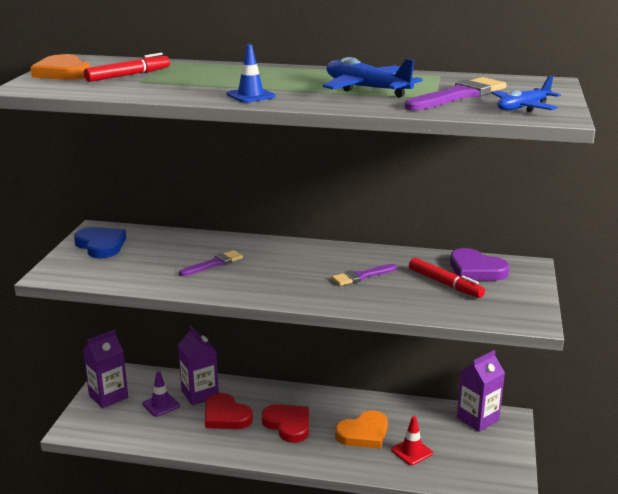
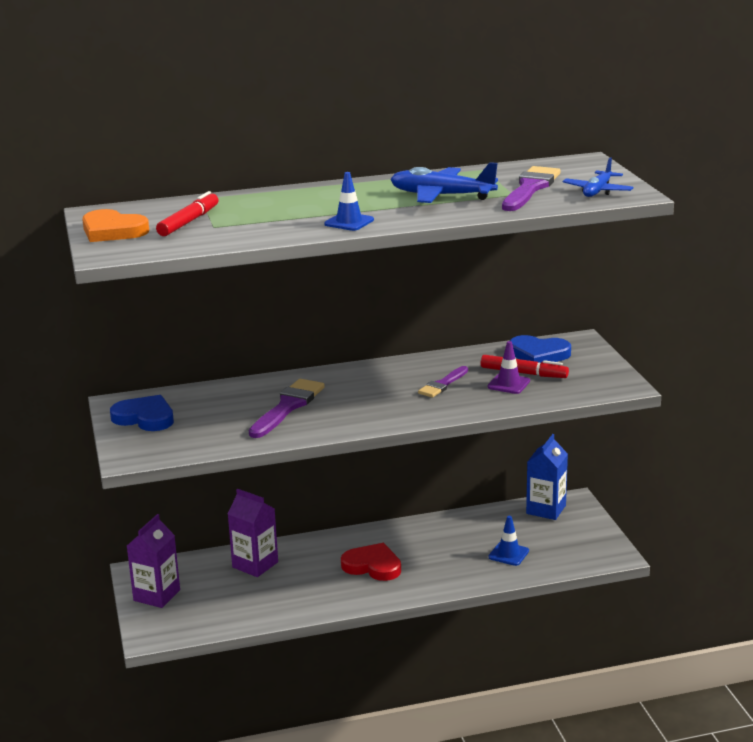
camera: 25 degrees left, 0 degrees up
purple traffic cone [142,371,180,417] -> purple traffic cone moved to [487,341,530,394]
purple brush [179,250,243,276] -> purple brush [249,379,325,438], size x1.61
red heart [205,393,253,429] -> none
orange heart [335,410,388,449] -> none
red traffic cone [391,416,433,465] -> blue traffic cone [489,516,529,566]
purple heart [450,248,509,281] -> blue heart [510,335,571,363]
purple carton [457,350,505,432] -> blue carton [526,434,568,520]

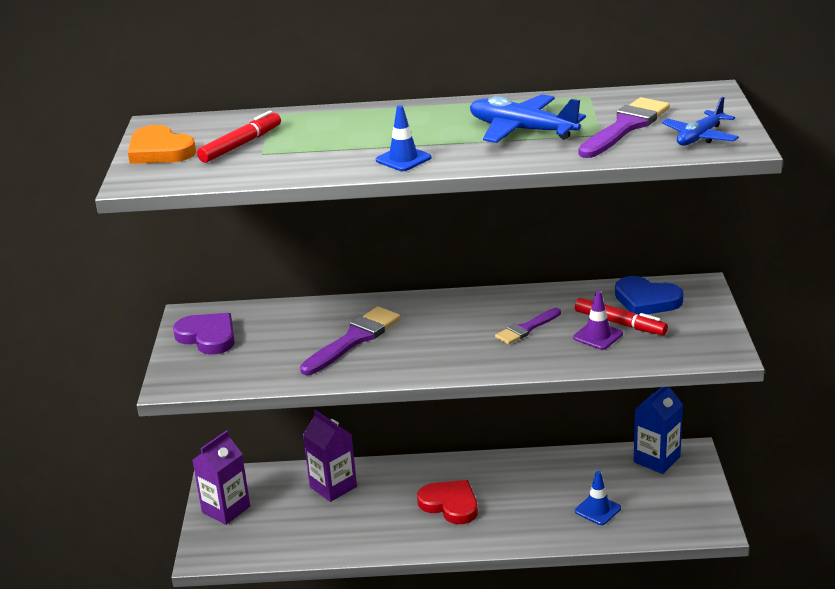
camera: 15 degrees right, 5 degrees up
blue heart [110,395,174,431] -> purple heart [173,313,235,354]

